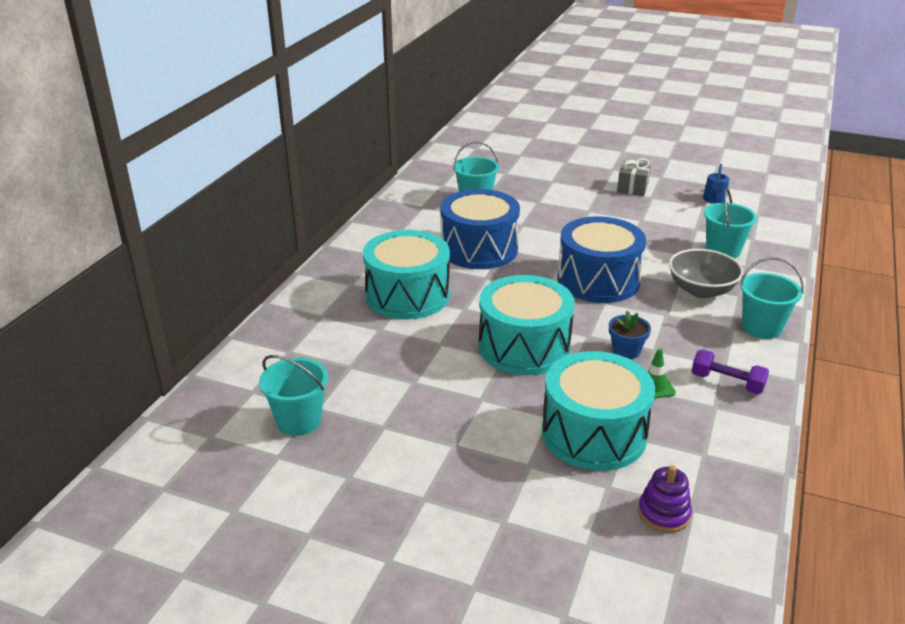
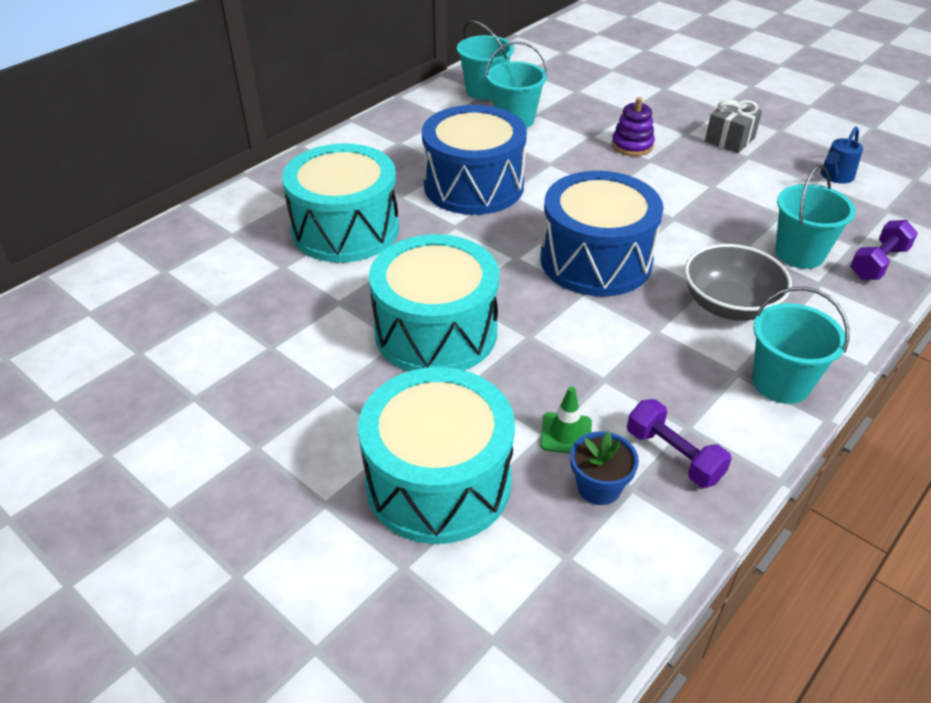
camera: 20 degrees right, 10 degrees up
turquoise bucket [259,355,328,436] -> turquoise bucket moved to [457,20,514,100]
blue flower pot [609,311,651,359] -> blue flower pot moved to [570,431,639,505]
purple stacking toy [638,465,692,533] -> purple stacking toy moved to [612,97,655,156]
none -> purple dumbbell [850,220,918,280]

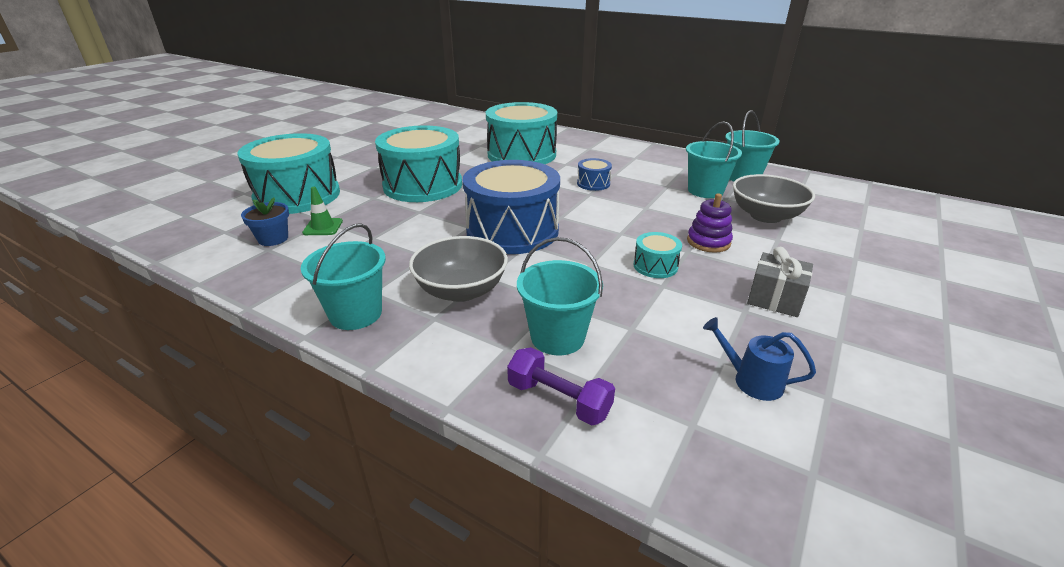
camera: 80 degrees right, 10 degrees down
blue drum [422,105,527,215] -> blue drum [577,158,612,191], size x0.43
purple dumbbell [627,399,732,488] -> none
none -> turquoise drum [634,232,682,278]
none -> grey bowl [733,174,815,223]

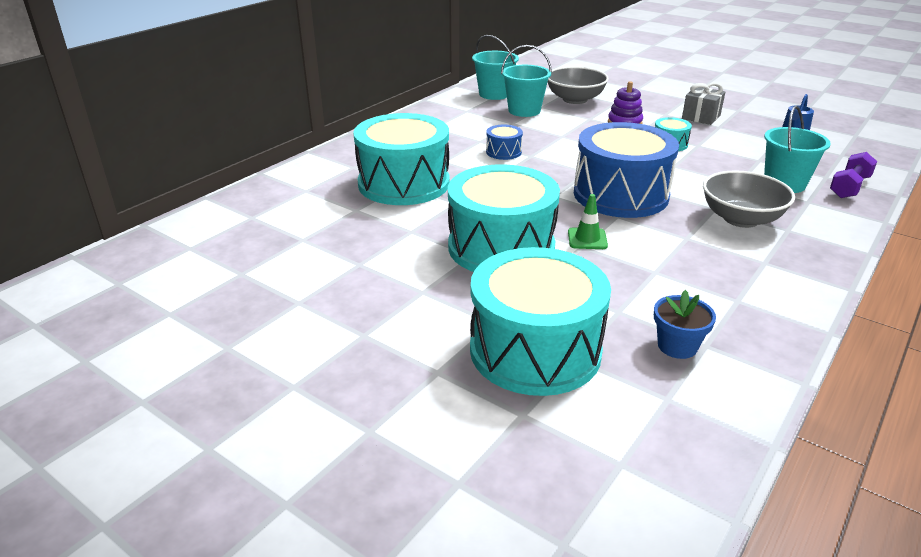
camera: 85 degrees left, 0 degrees up
turquoise bucket [301,223,386,330] -> none
green traffic cone [302,187,343,235] -> green traffic cone moved to [568,194,608,249]

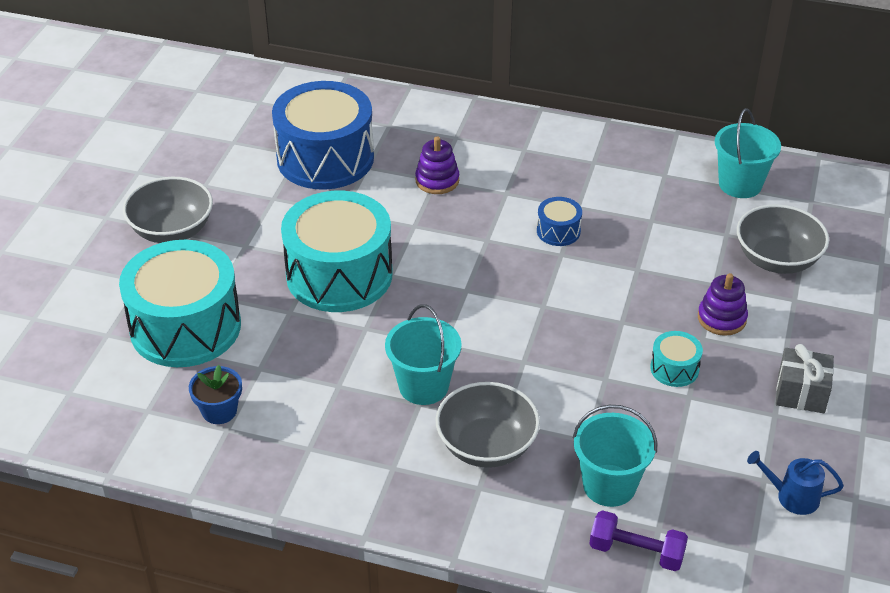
camera: 70 degrees right, 10 degrees up
turquoise drum [353,113,449,205] -> purple stacking toy [415,136,459,194]
turquoise bucket [501,45,552,117] -> turquoise bucket moved to [385,305,462,405]
green traffic cone [568,194,608,249] -> none
blue drum [574,122,679,218] -> blue drum moved to [272,81,374,189]
none -> grey bowl [123,177,213,243]

